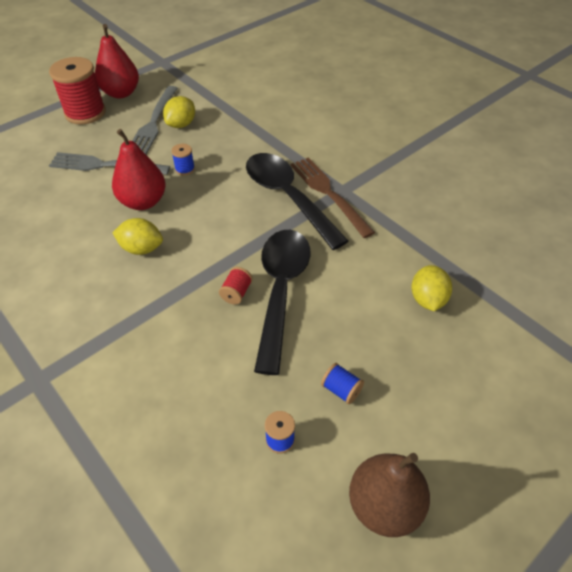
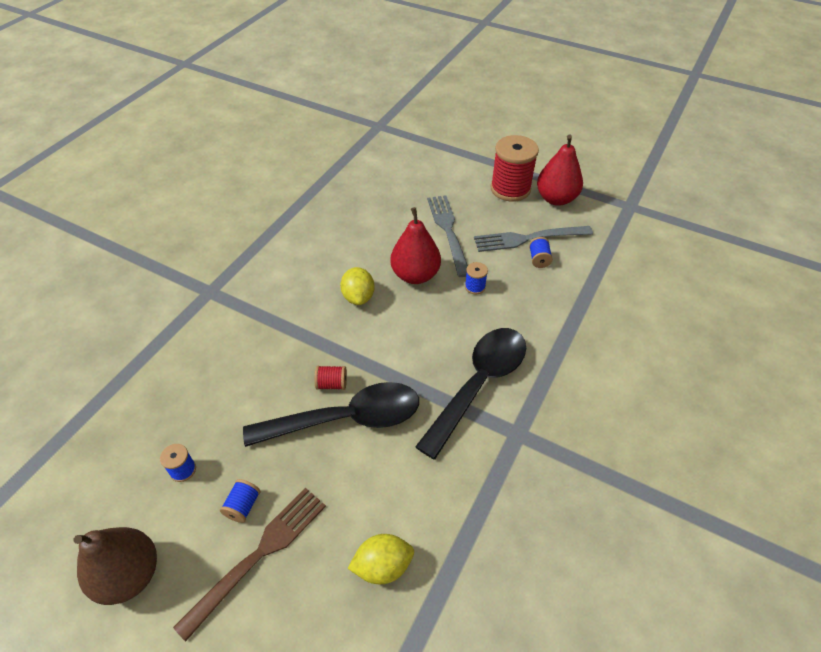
camera: 70 degrees right, 0 degrees up
yellow lemon [163,96,195,128] -> blue spool [529,237,553,268]
brown fork [291,157,375,238] -> brown fork moved to [173,488,326,642]

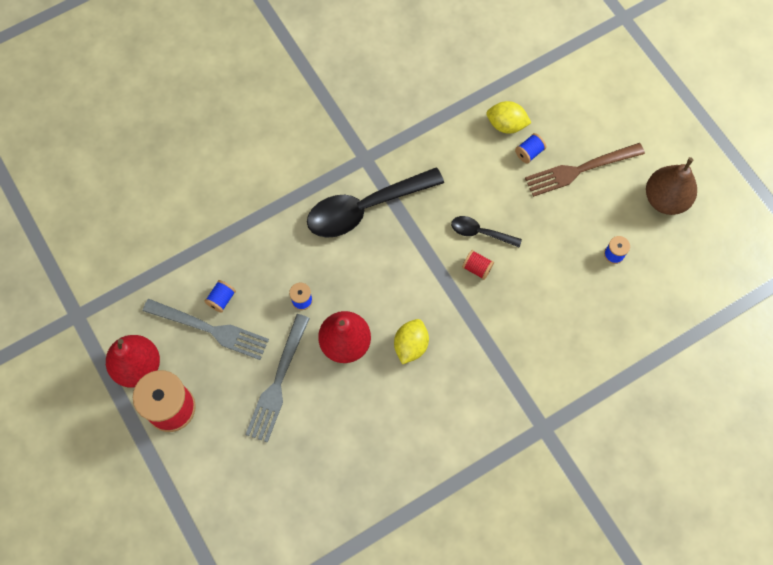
camera: 150 degrees left, 20 degrees up
blue spool [220,479,260,523] -> blue spool moved to [515,133,546,164]
black spoon [243,382,419,447] -> black spoon [451,216,522,247], size x0.49

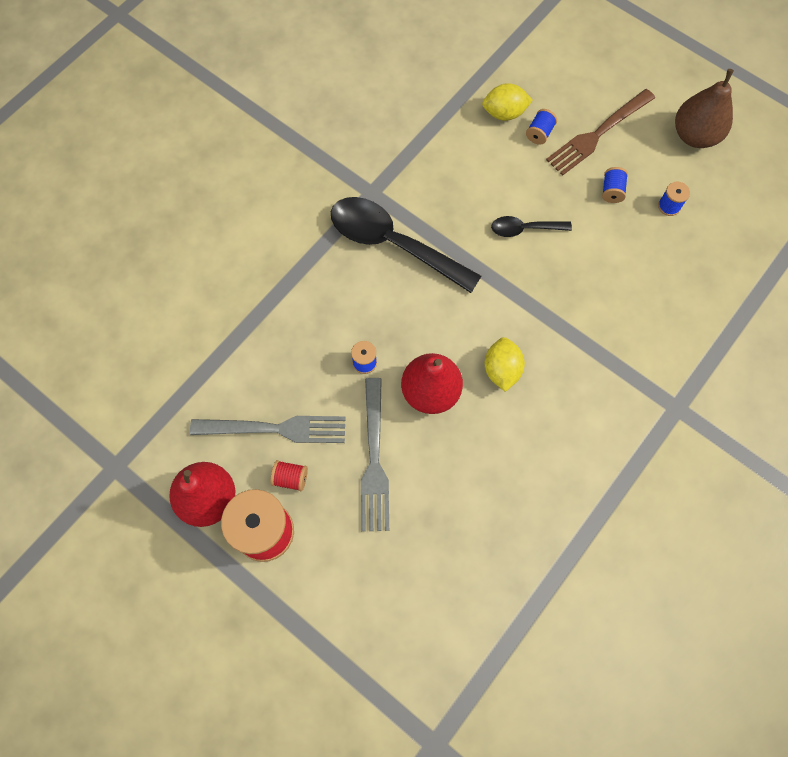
camera: 20 degrees left, 0 degrees up
blue spool [204,280,236,313] -> blue spool moved to [602,167,628,203]
black spoon [307,167,444,238] -> black spoon turned 75 degrees clockwise [331,197,481,293]
red spool [462,250,494,280] -> red spool moved to [270,460,308,491]

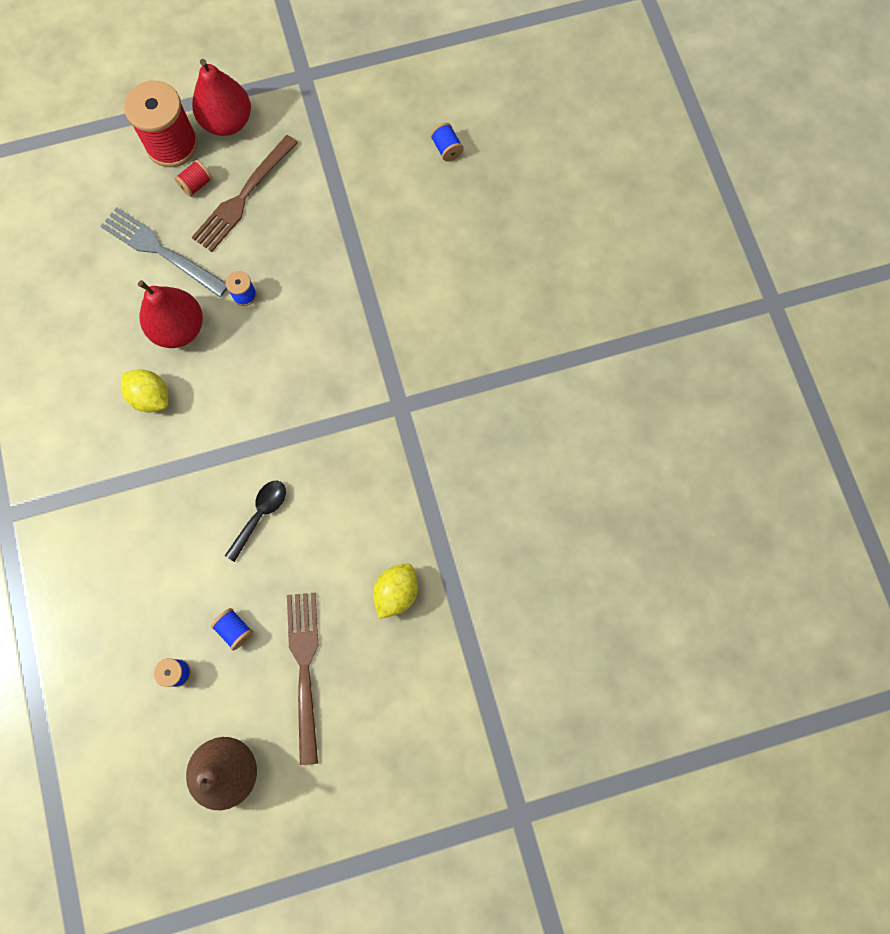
camera: 125 degrees right, 5 degrees up
grey fork [190,416,345,443] -> brown fork [191,135,298,252]
black spoon [331,197,481,293] -> none
blue spool [526,109,557,145] -> blue spool moved to [431,123,464,161]

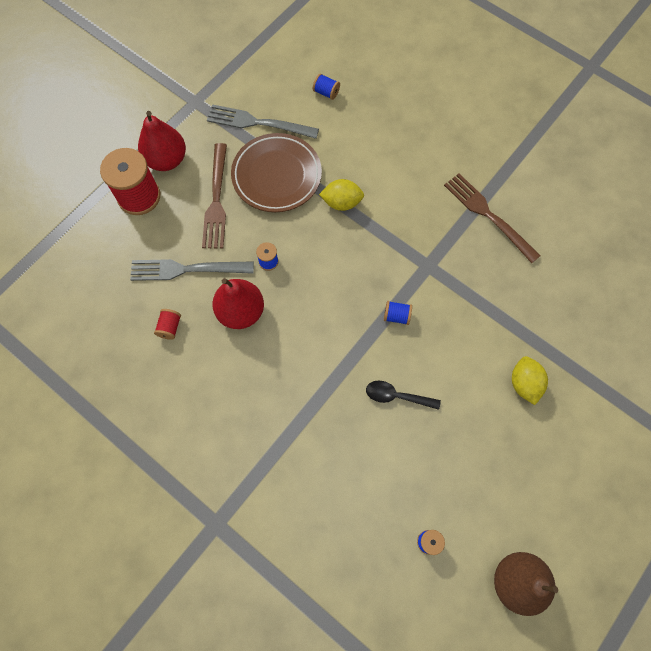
camera: 35 degrees left, 5 degrees down
yellow lemon [121,369,168,412] -> yellow lemon moved to [319,179,364,211]
red spool [174,160,212,197] -> red spool moved to [154,309,181,340]
blue spool [211,608,253,651] -> blue spool moved to [384,301,412,325]
black spoon [225,481,286,562] -> black spoon turned 75 degrees counterclockwise [366,380,441,410]
brown fork [287,593,318,765] -> brown fork moved to [444,174,541,263]
none -> grey fork [207,104,319,139]
none -> brown plate [231,133,322,212]

